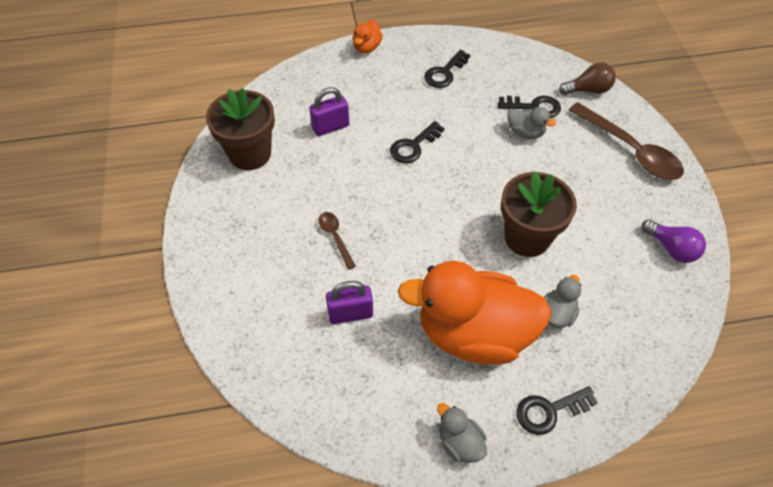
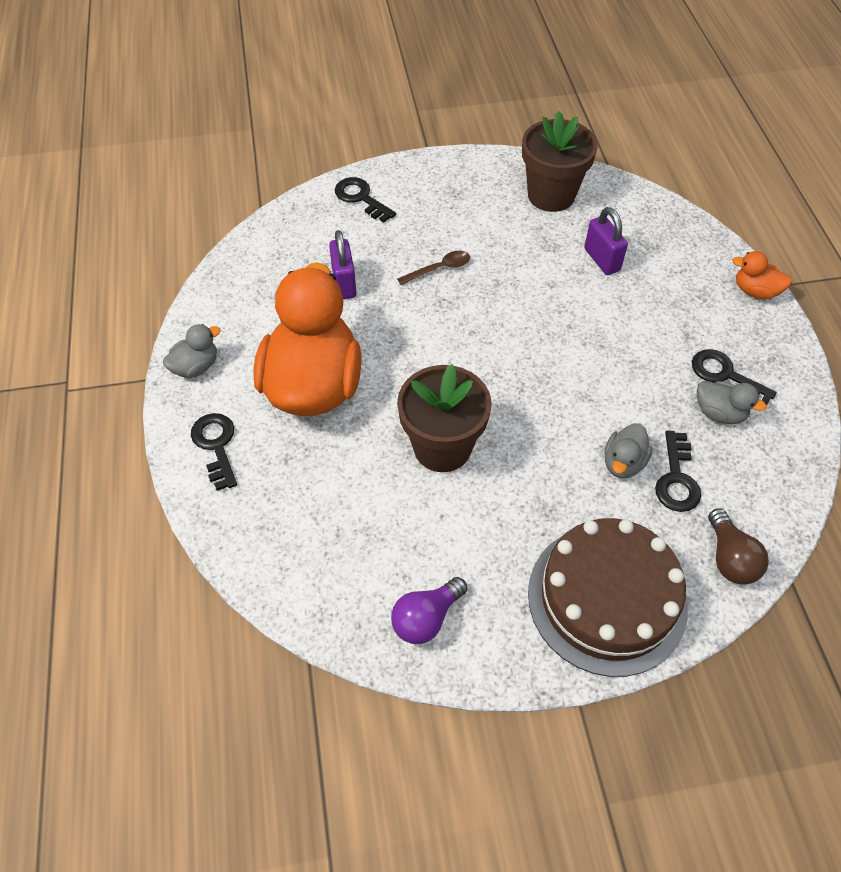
camera: 90 degrees right, 0 degrees up
black key [390,121,445,164] -> black key moved to [335,177,396,223]
grey duck [544,275,581,328] -> grey duck moved to [697,381,767,424]
brown spoon [569,102,684,180] -> brown cake [528,518,688,677]

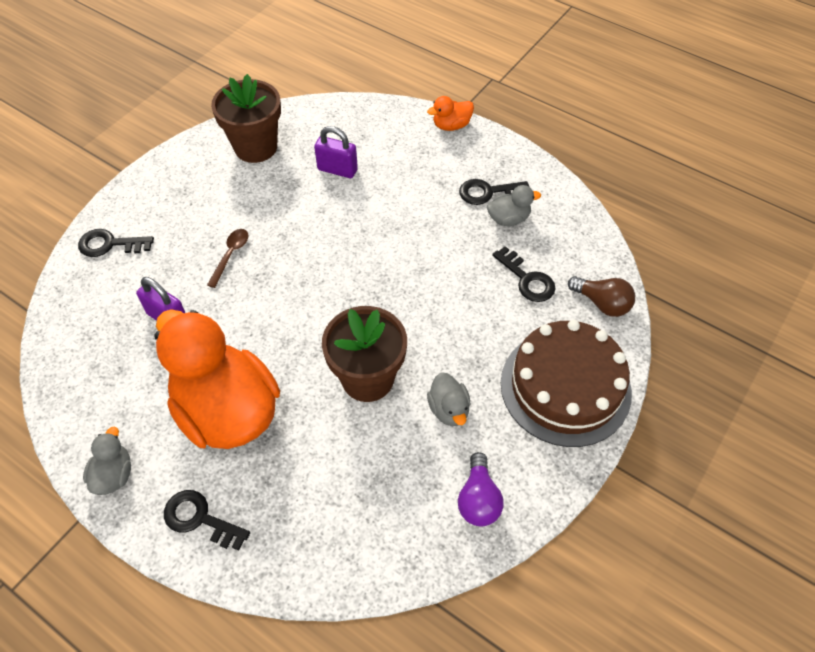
camera: 45 degrees left, 0 degrees up
grey duck [604,423,653,478] -> grey duck moved to [427,372,470,426]

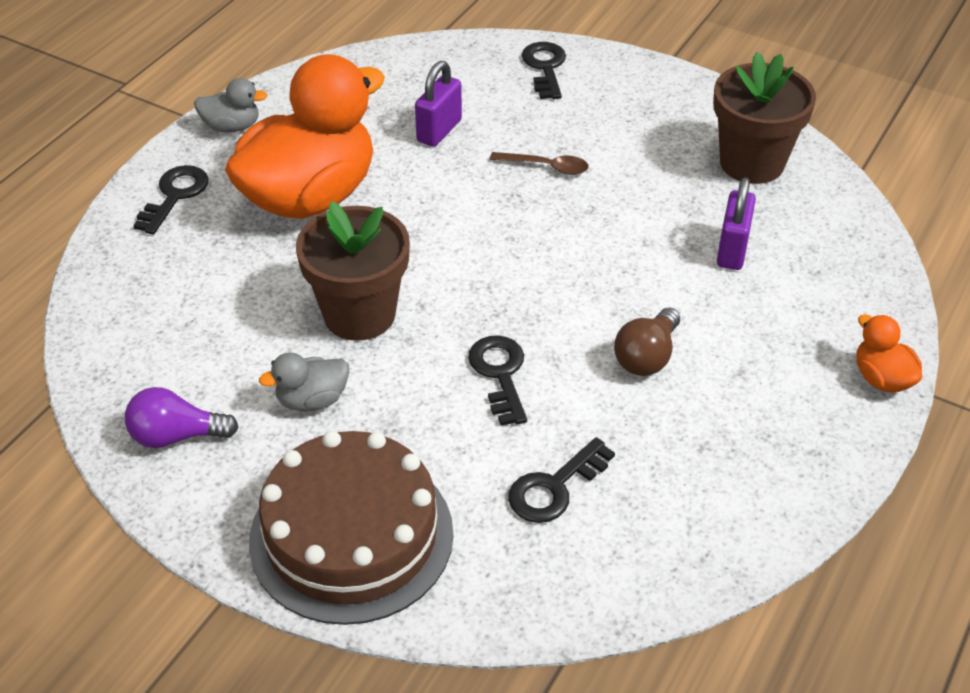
camera: 85 degrees right, 10 degrees down
black key [459,179,529,205] -> black key moved to [468,335,527,426]
grey duck [487,185,541,226] -> none
brown light bulb [568,276,635,317] -> brown light bulb moved to [614,307,680,376]

